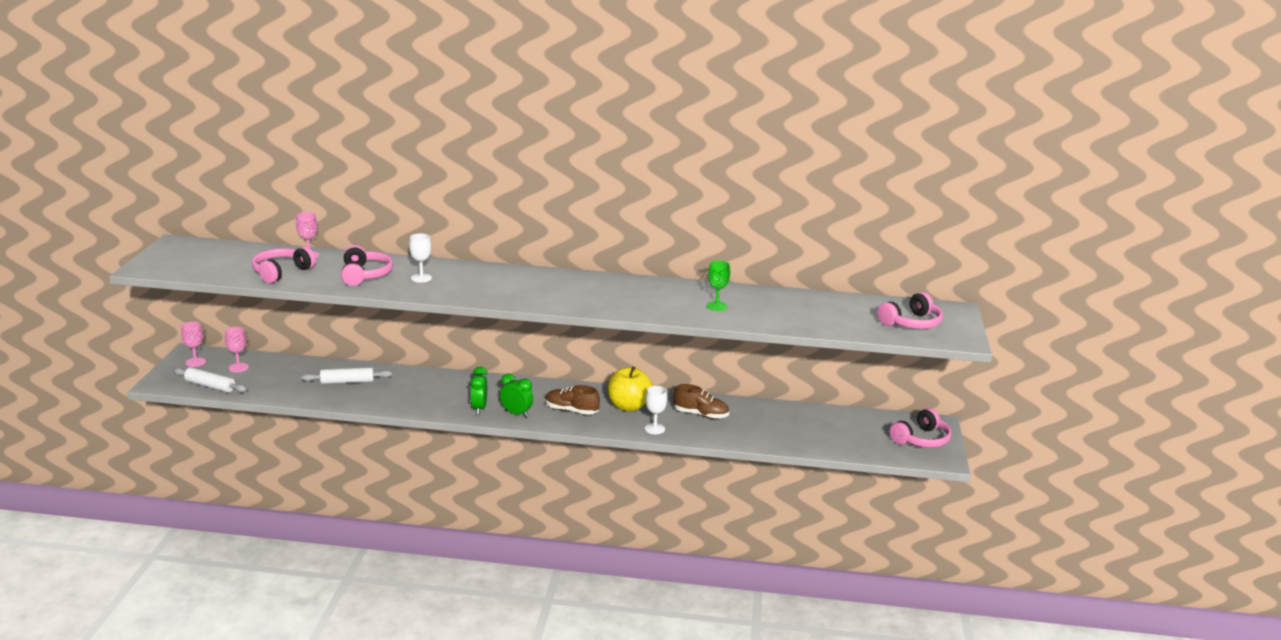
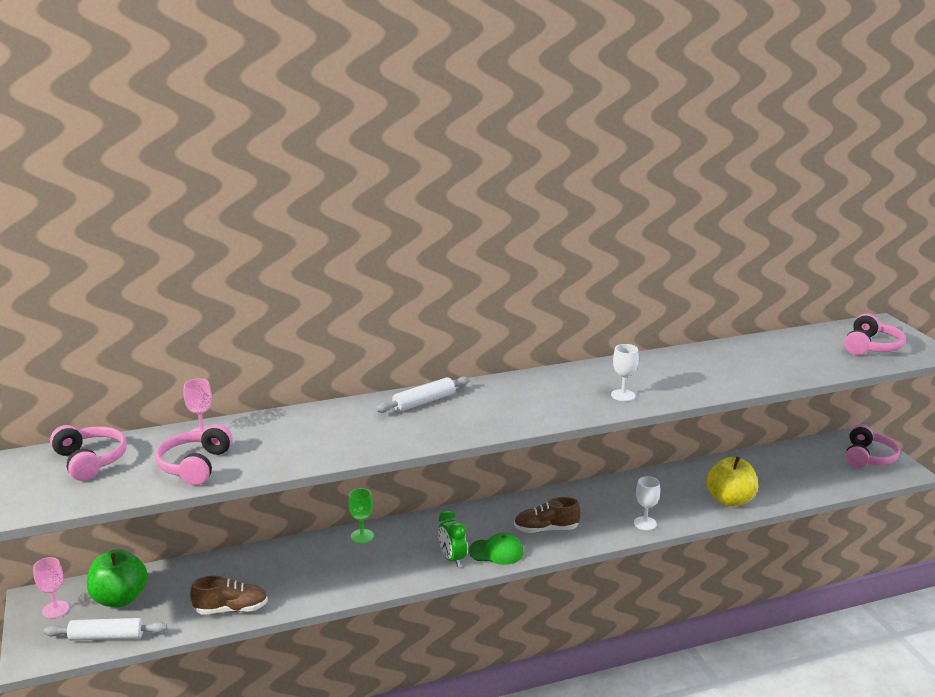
camera: 25 degrees left, 0 degrees up
pink goblet [225,327,249,372] -> green apple [87,549,148,607]
white rolling pin [301,367,392,384] -> white rolling pin moved to [376,377,470,413]
pink headphones [341,245,393,286] -> pink headphones moved to [50,425,127,481]
white goblet [409,234,432,283] -> white goblet moved to [611,344,639,401]
green clock [500,373,533,417] -> green cap [469,533,524,565]
yellow apple [608,366,653,411] -> yellow apple moved to [706,456,758,506]
brown shoe [674,384,729,419] -> brown shoe moved to [190,576,268,614]
green goblet [706,260,730,311] -> green goblet moved to [348,488,374,543]

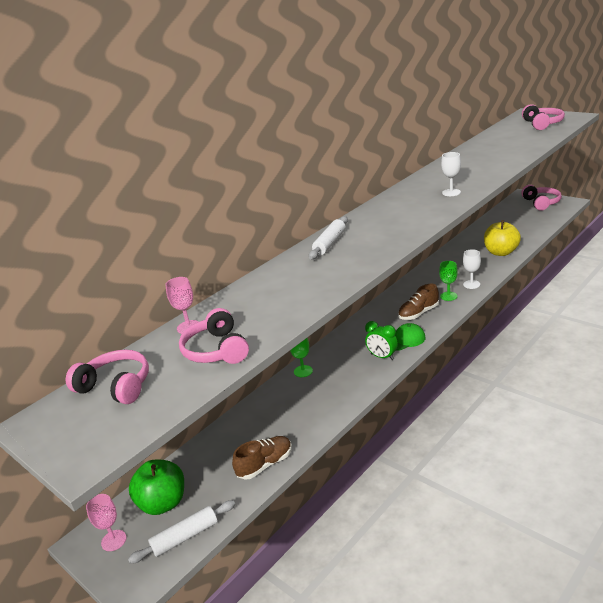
camera: 25 degrees left, 5 degrees up
none -> green goblet [439,261,458,301]

